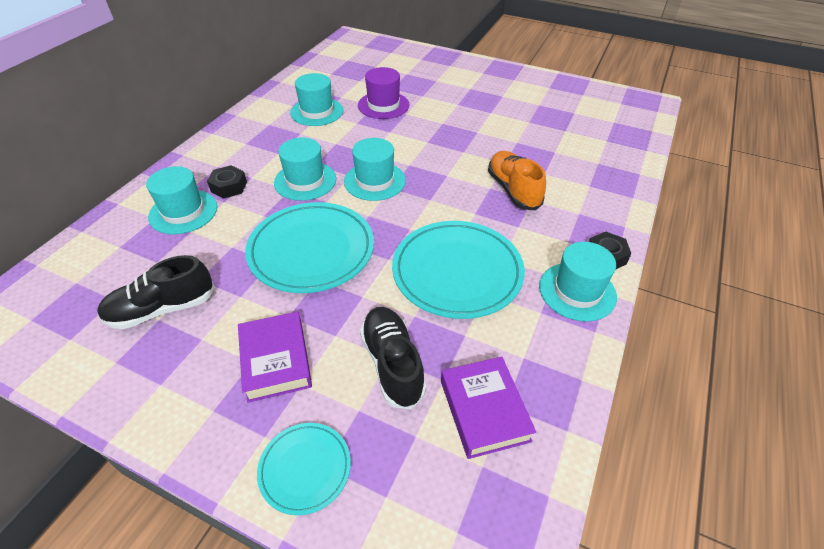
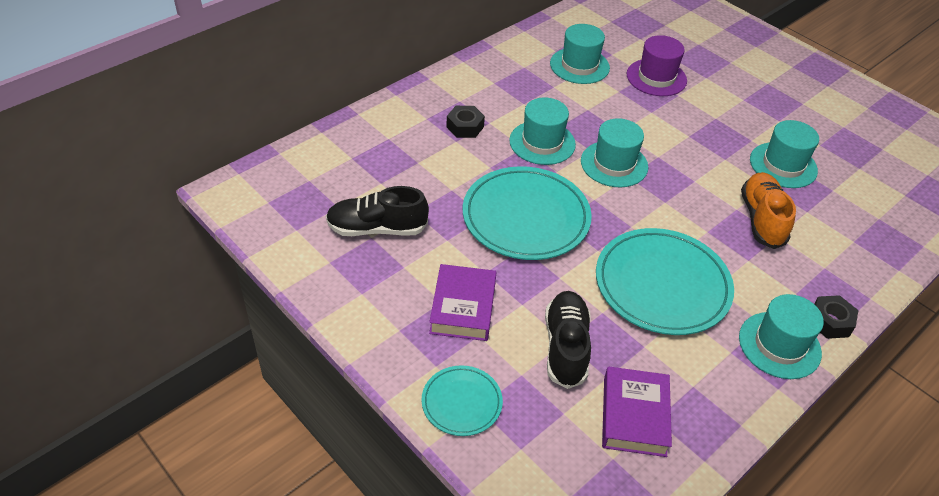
camera: 20 degrees right, 0 degrees up
turquoise hat [146,166,217,234] -> turquoise hat moved to [750,120,819,188]

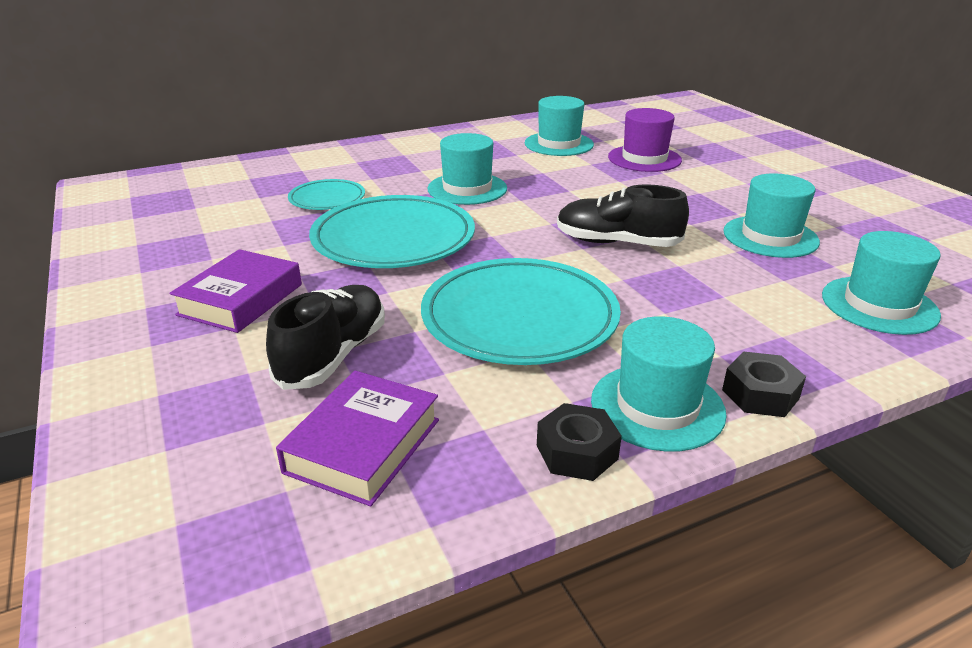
camera: 20 degrees right, 15 degrees down
black shoe [326,186,429,236] -> black shoe moved to [557,184,689,247]
turquoise plate [422,365,503,436] -> turquoise plate moved to [288,179,365,210]
black nut [446,106,485,138] -> black nut moved to [537,403,622,481]
turquoise hat [581,118,648,188] -> turquoise hat moved to [822,231,941,335]
orange shoe [741,172,796,249] -> none

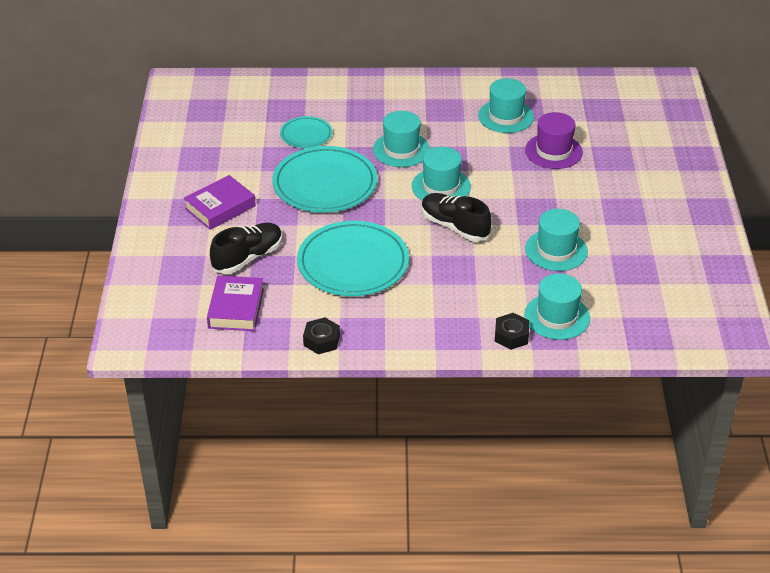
camera: 25 degrees right, 10 degrees up
purple book [276,370,439,507] -> purple book turned 45 degrees counterclockwise [207,276,264,331]
turquoise hat [591,316,727,452] -> turquoise hat moved to [412,147,471,201]
black nut [722,351,806,417] -> black nut moved to [495,313,530,350]

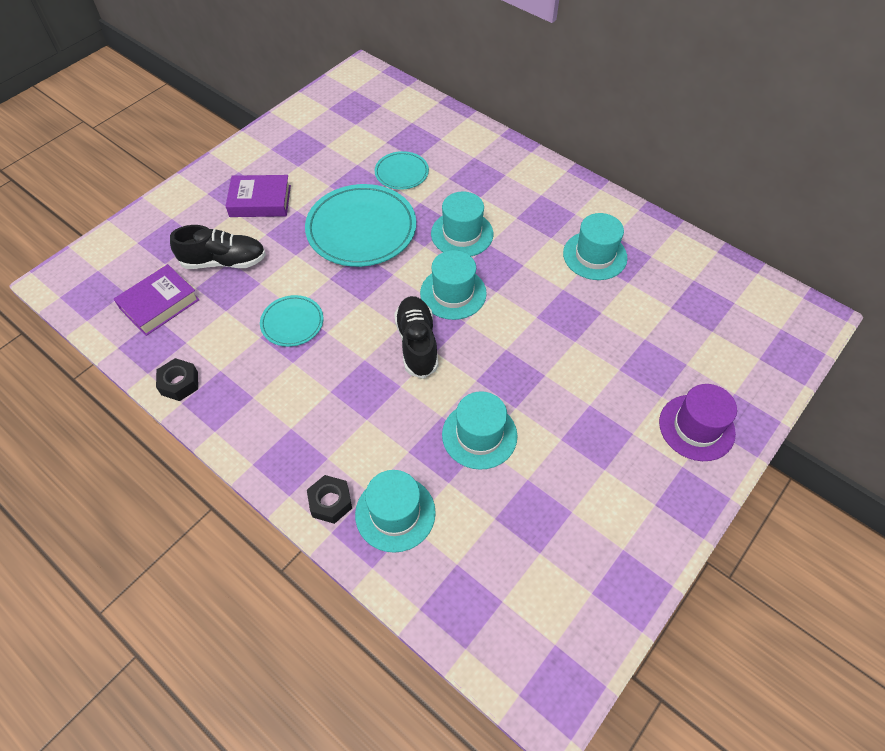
camera: 40 degrees right, 15 degrees up
turquoise plate [297,221,409,296] -> turquoise plate [260,295,324,347], size x0.52
purple hat [525,112,583,169] -> purple hat moved to [659,384,737,461]

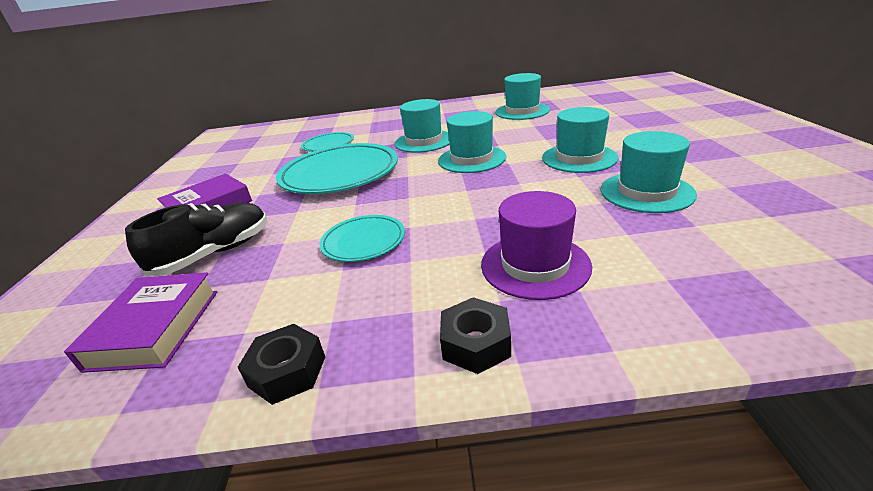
camera: 40 degrees left, 25 degrees down
black nut [307,475,352,524] -> black nut moved to [440,297,511,374]
turquoise hat [355,470,436,553] -> turquoise hat moved to [542,107,619,173]
black shoe [394,296,439,379] -> none
purple hat [659,384,737,461] -> purple hat moved to [481,191,592,300]

